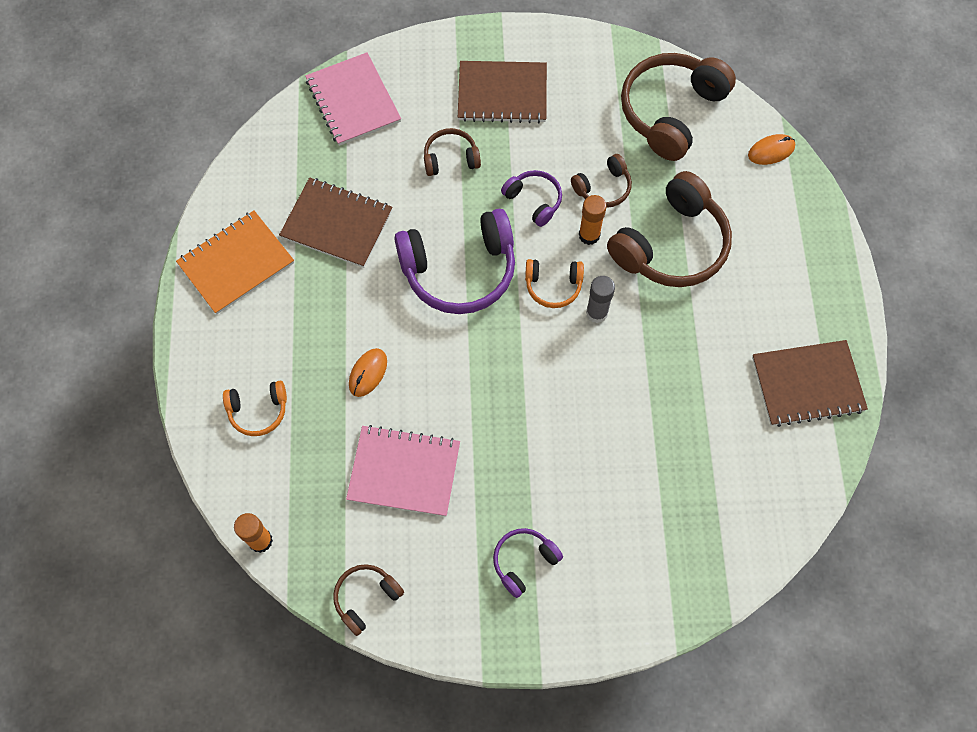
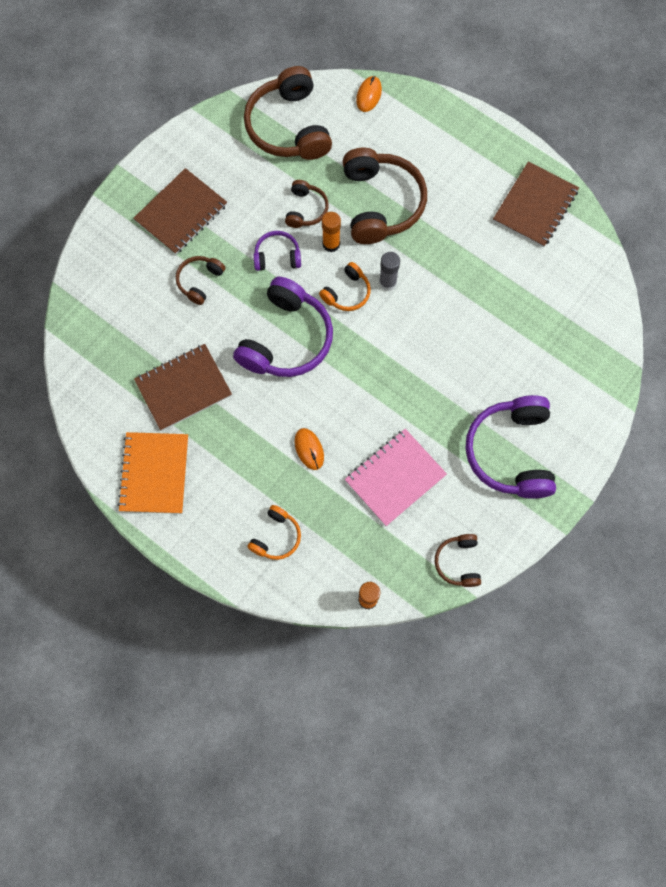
camera: 50 degrees left, 5 degrees up
pink notebook [305,52,401,146] -> none
purple headphones [493,528,563,598] -> purple headphones [466,395,556,499], size x1.98

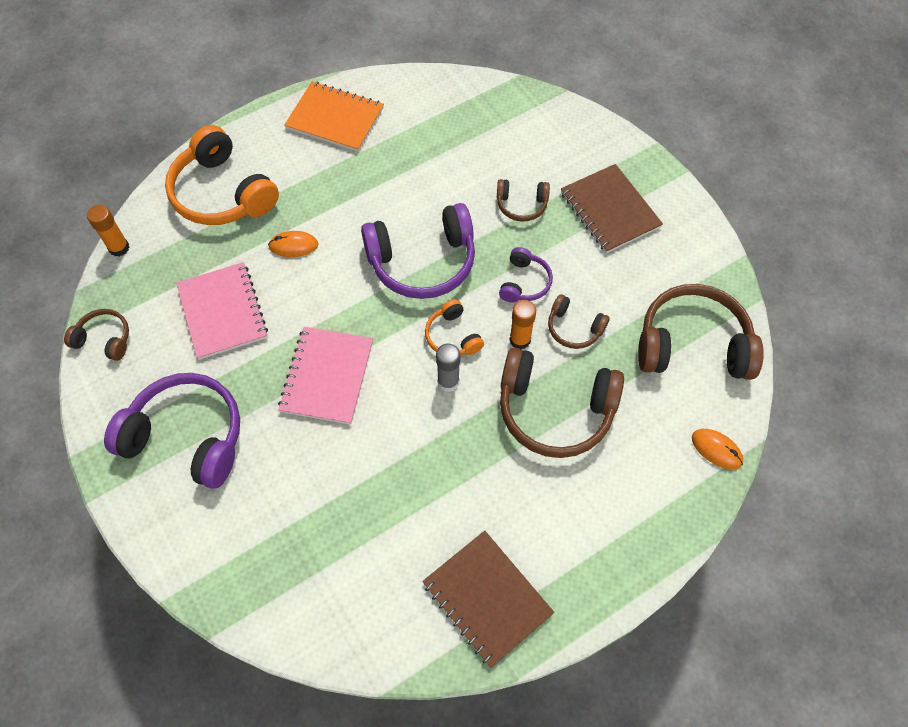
camera: 110 degrees right, 10 degrees down
brown notebook [134,344,232,431] -> none
brown headphones [176,256,226,305] -> brown headphones turned 135 degrees clockwise [497,179,550,222]
purple headphones [233,277,333,377] -> purple headphones turned 60 degrees counterclockwise [361,203,475,299]
orange headphones [247,505,301,560] -> orange headphones [165,125,279,225], size x1.98
none -> pink notebook [278,327,373,425]

